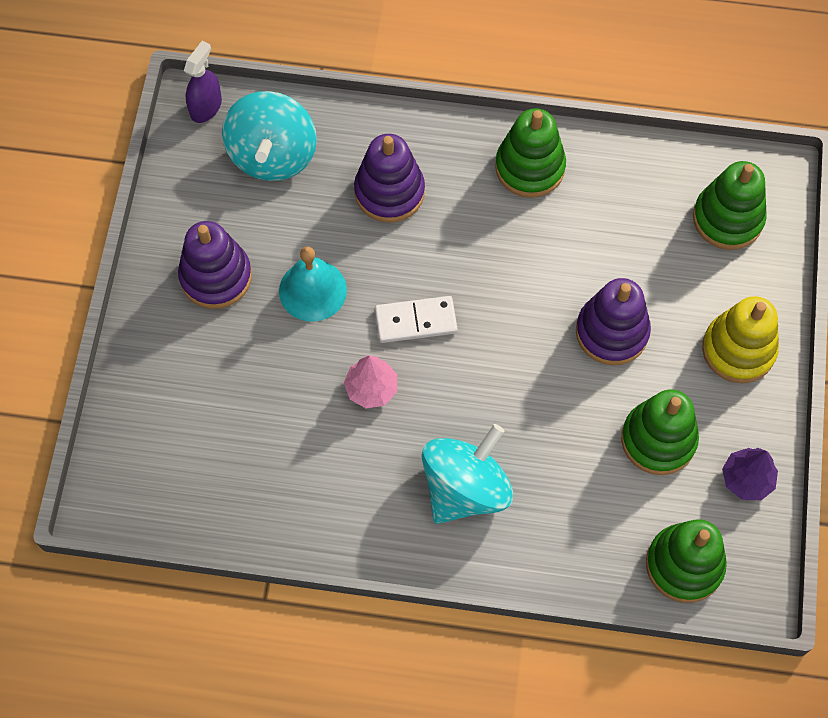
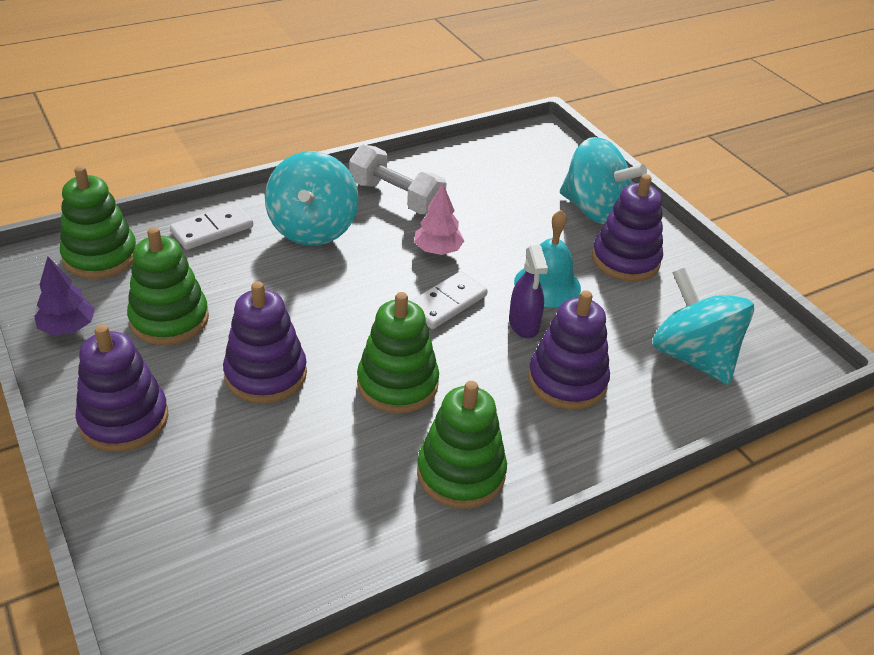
camera: 140 degrees right, 25 degrees down
purple spray bottle [184,41,222,123] -> purple spray bottle moved to [509,245,548,338]
green stacking toy [693,161,767,250] -> green stacking toy moved to [357,292,439,414]
yellow stacking toy [702,296,779,383] -> purple stacking toy [76,324,168,452]
none -> white domino [170,203,253,250]
none -> white dumbbell [349,145,447,215]
none -> turquoise spinning top [560,137,647,224]

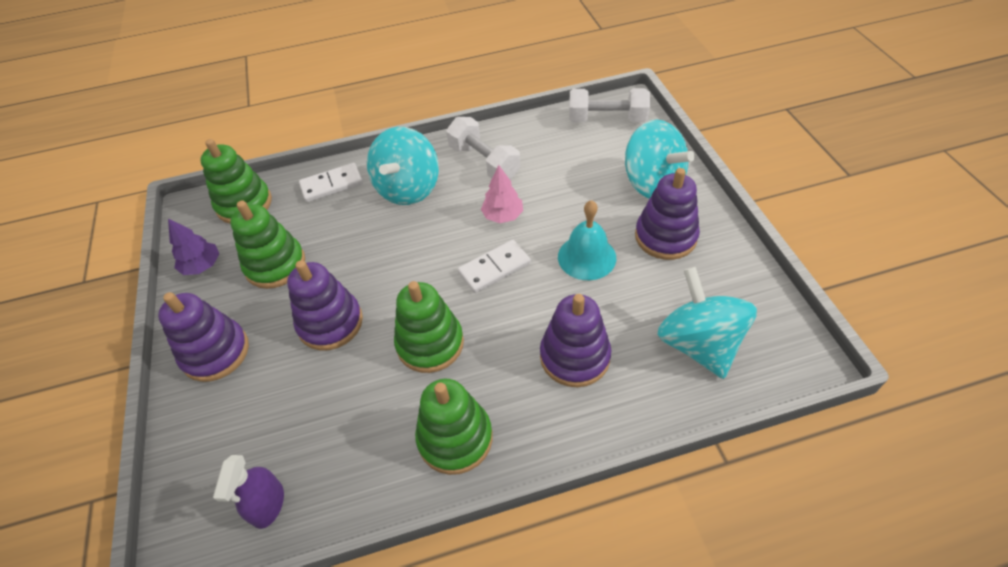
camera: 20 degrees right, 10 degrees up
purple spray bottle [509,245,548,338] -> purple spray bottle moved to [213,455,284,529]
none -> white dumbbell [569,88,650,122]

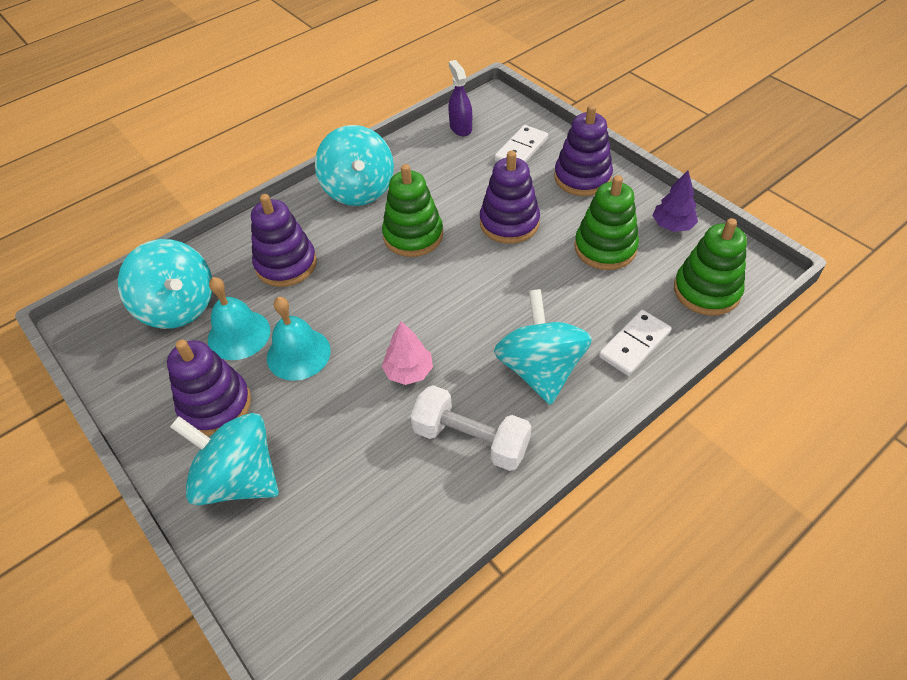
camera: 155 degrees right, 0 degrees up
green stacking toy [415,379,493,475] -> turquoise spinning top [315,125,394,206]
white domino [458,240,531,293] -> white domino moved to [494,125,548,162]
white dumbbell [569,88,650,122] -> none
none -> turquoise bell [208,277,270,360]

